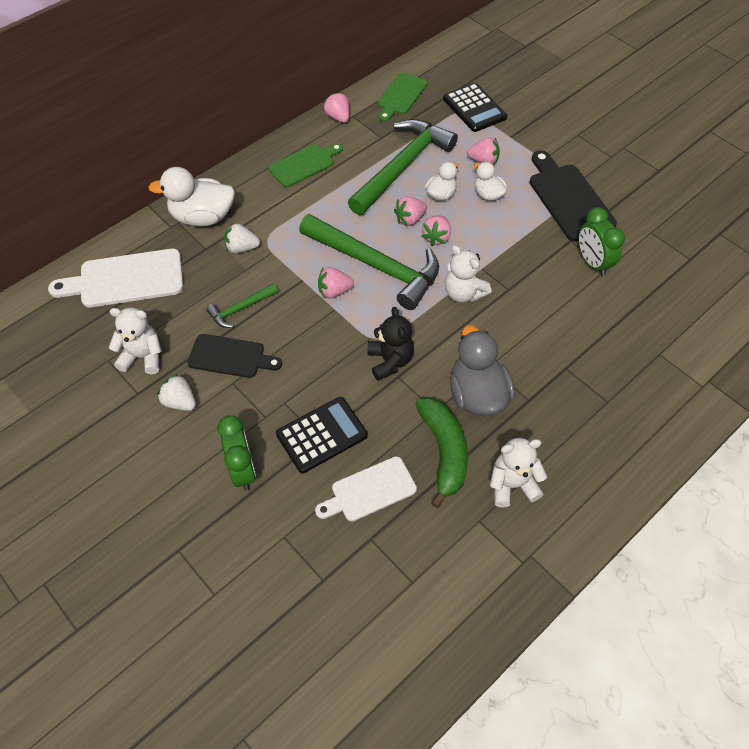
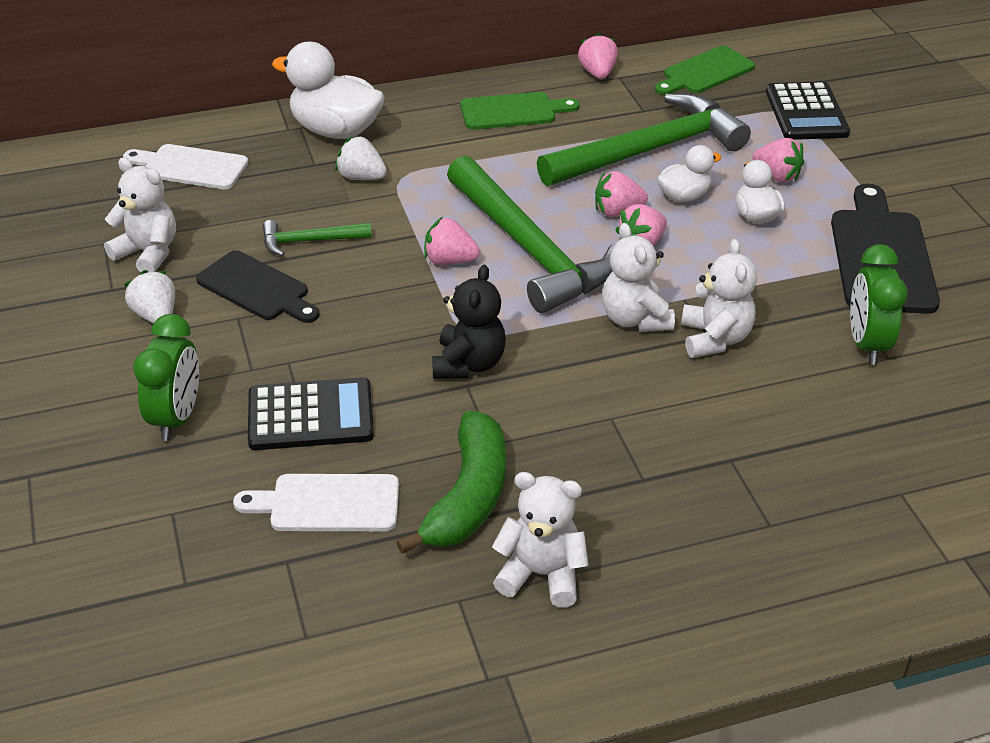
camera: 25 degrees right, 15 degrees down
white cutting board [48,249,183,307] -> white cutting board [123,144,248,190], size x0.66
grey duck [450,325,515,416] -> none
none -> white teddy bear [681,239,757,358]

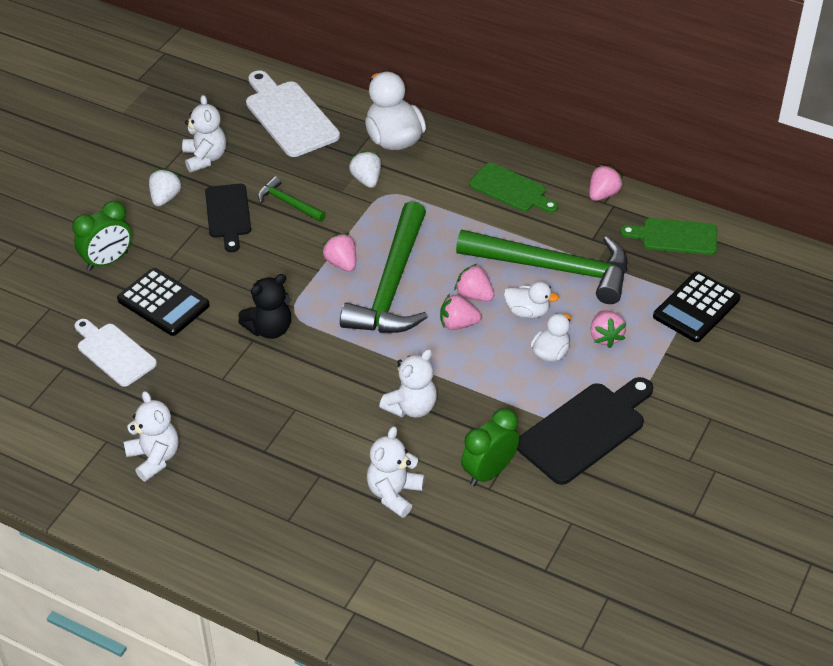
camera: 45 degrees right, 5 degrees up
white cutting board [123,144,248,190] -> white cutting board [246,71,340,157], size x1.51
green banana [396,411,506,554] -> none
white teddy bear [602,223,675,332] -> white teddy bear moved to [367,426,425,518]

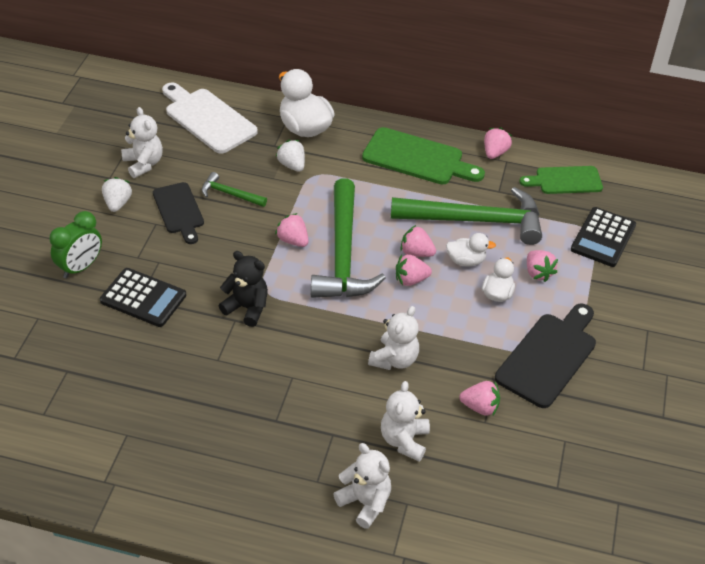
camera: 15 degrees left, 0 degrees up
white cutting board [74,319,157,387] -> none
white teddy bear [123,391,179,482] -> white teddy bear moved to [333,443,391,529]
black teddy bear [238,274,291,339] -> black teddy bear turned 105 degrees counterclockwise [219,251,268,327]
green clock [461,408,520,486] -> pink strawberry [459,381,500,416]
green cutting board [469,163,558,213] -> green cutting board [362,127,485,185], size x1.51

